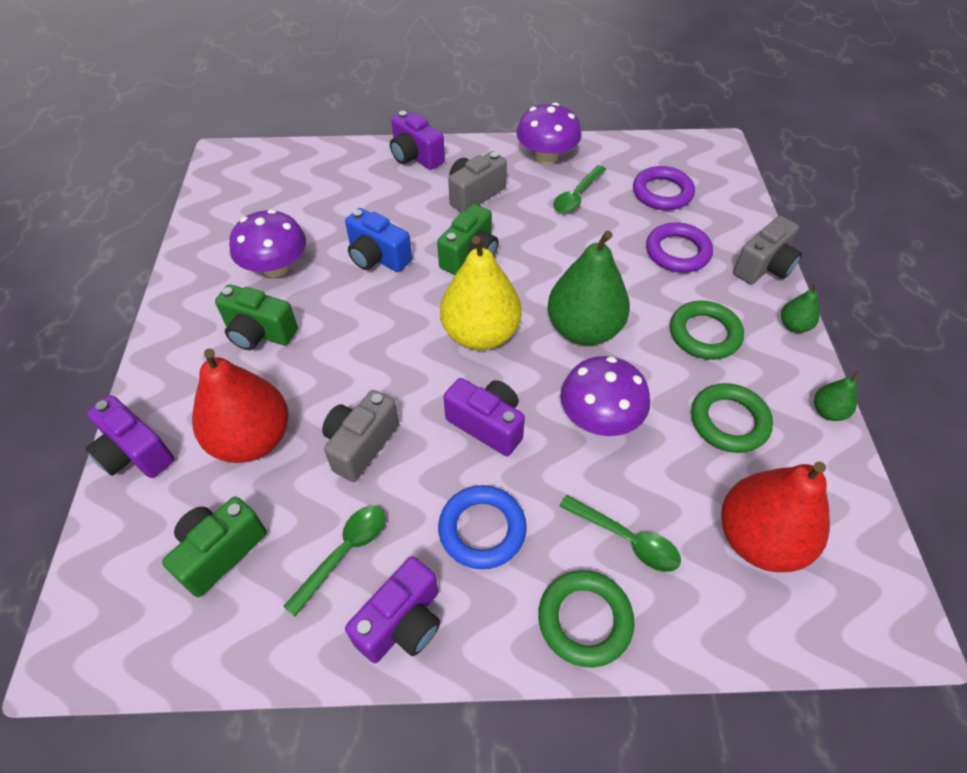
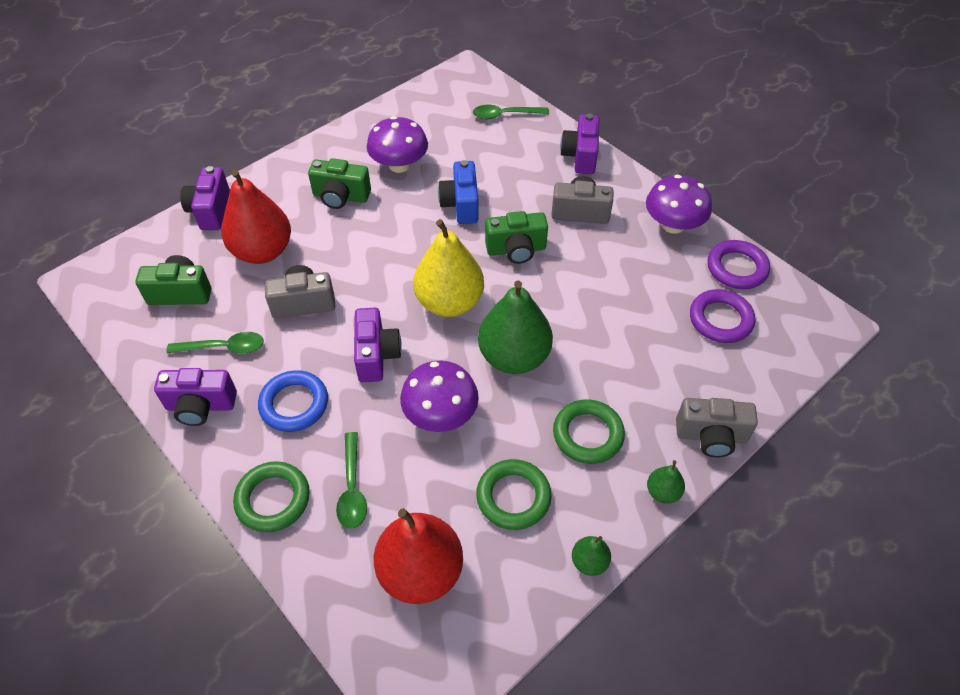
camera: 50 degrees right, 0 degrees up
green camera [215,284,298,350] -> green camera turned 60 degrees counterclockwise [308,158,371,209]
green spoon [553,165,607,213] -> green spoon moved to [473,105,549,119]
purple ring [646,222,713,273] -> purple ring moved to [708,240,770,289]

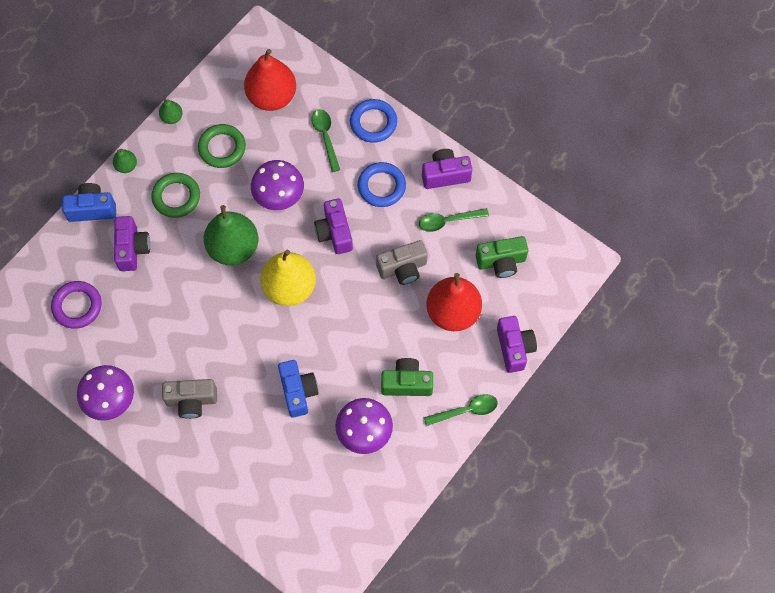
camera: 170 degrees right, 15 degrees up
green ring [233,461,310,532] -> blue ring [350,99,397,143]
green spoon [473,105,549,119] -> green spoon moved to [424,394,498,426]
green camera [485,211,548,264] -> none
purple camera [560,114,599,174] -> purple camera moved to [114,216,150,271]
grey camera [676,398,758,457] -> blue camera [62,183,116,222]
purple ring [708,240,770,289] -> none

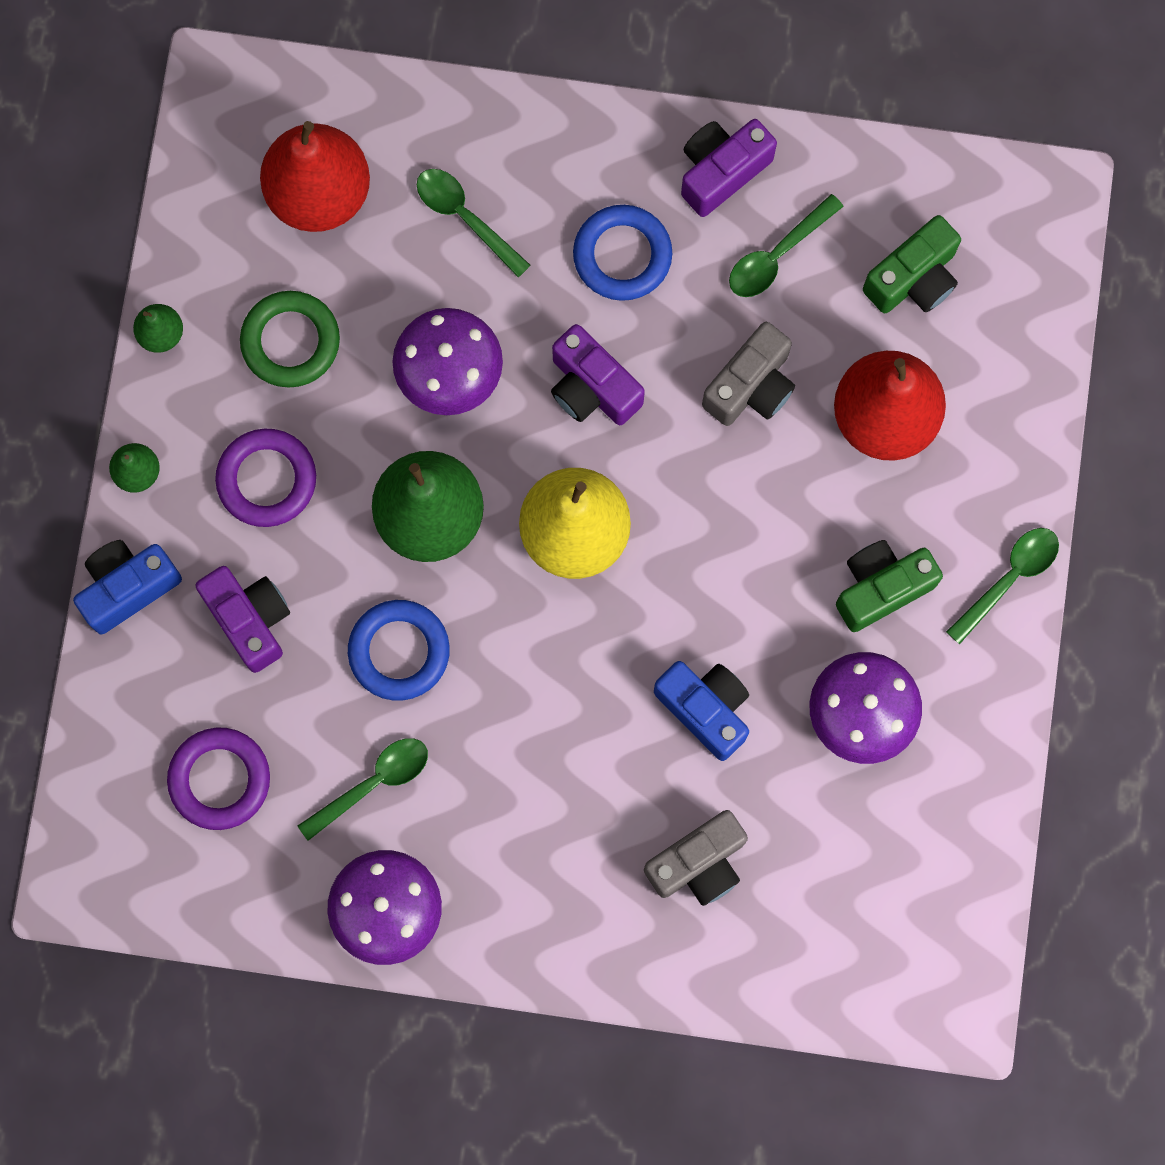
camera: 30 degrees left, 10 degrees up
green ring [151,173,200,218] -> purple ring [215,429,316,527]
grey camera [162,379,217,419] -> grey camera moved to [644,810,748,906]
blue ring [350,99,397,143] -> blue ring moved to [348,600,450,701]
purple camera [497,316,537,373] -> none
none -> green spoon [298,738,428,841]

